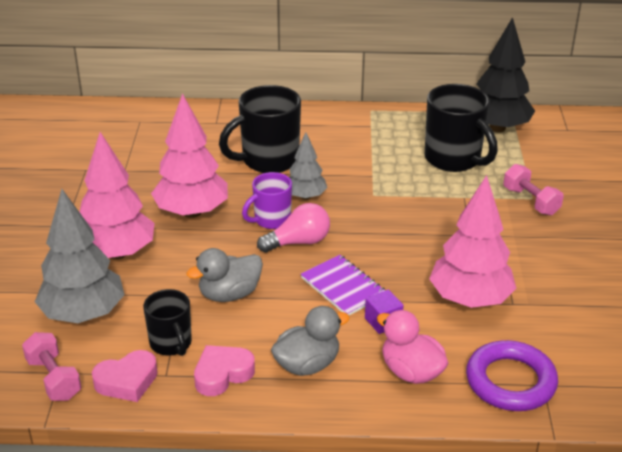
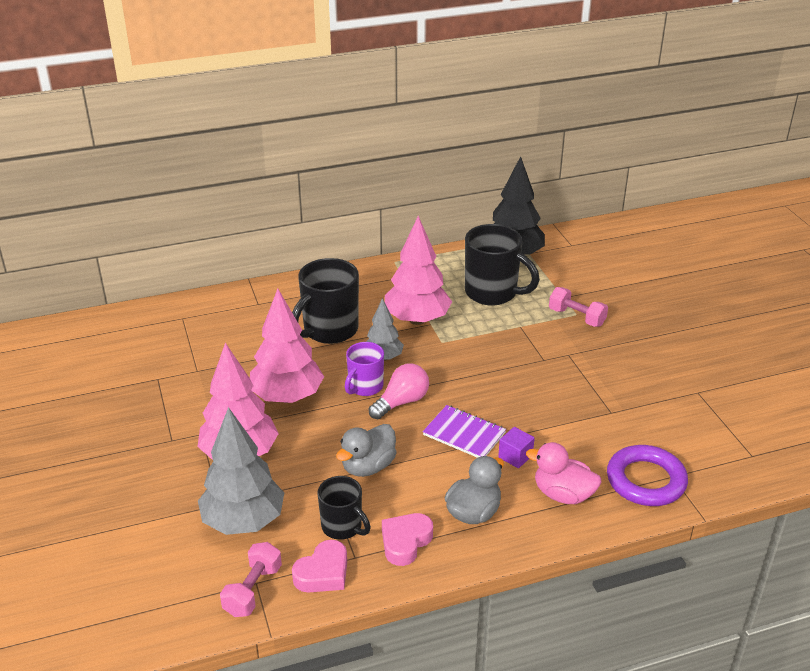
camera: 20 degrees left, 0 degrees up
pink dumbbell [22,332,81,401] -> pink dumbbell turned 75 degrees clockwise [220,542,282,617]
pink tree [429,175,516,308] -> pink tree moved to [385,216,452,325]

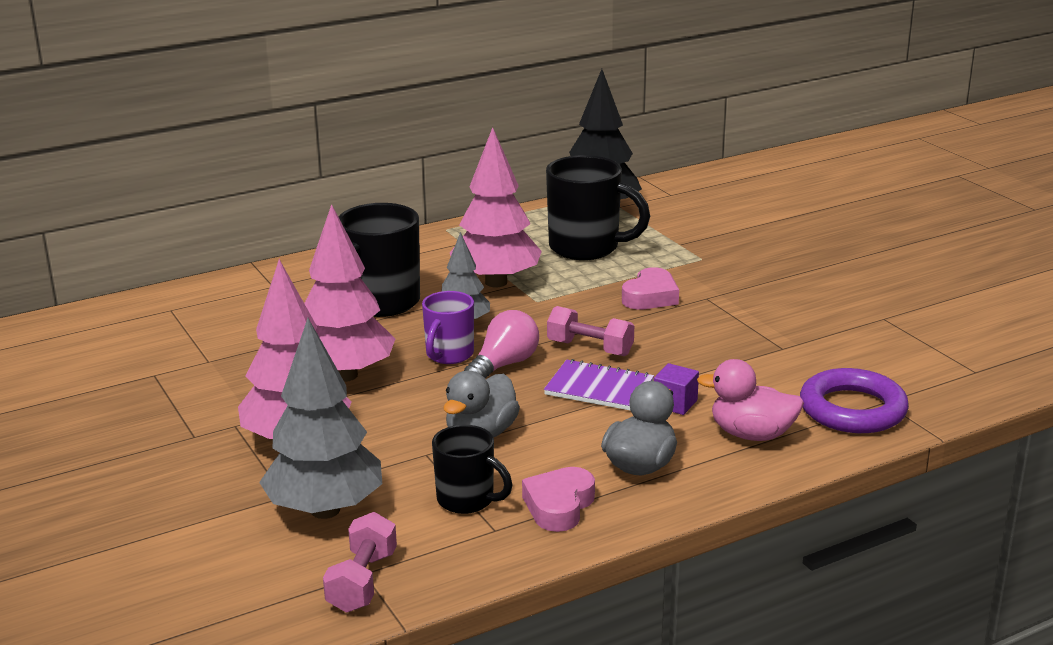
camera: 10 degrees left, 10 degrees down
pink heart [292,540,347,593] -> pink heart moved to [622,267,679,310]
pink dumbbell [549,287,608,327] -> pink dumbbell moved to [547,306,634,356]

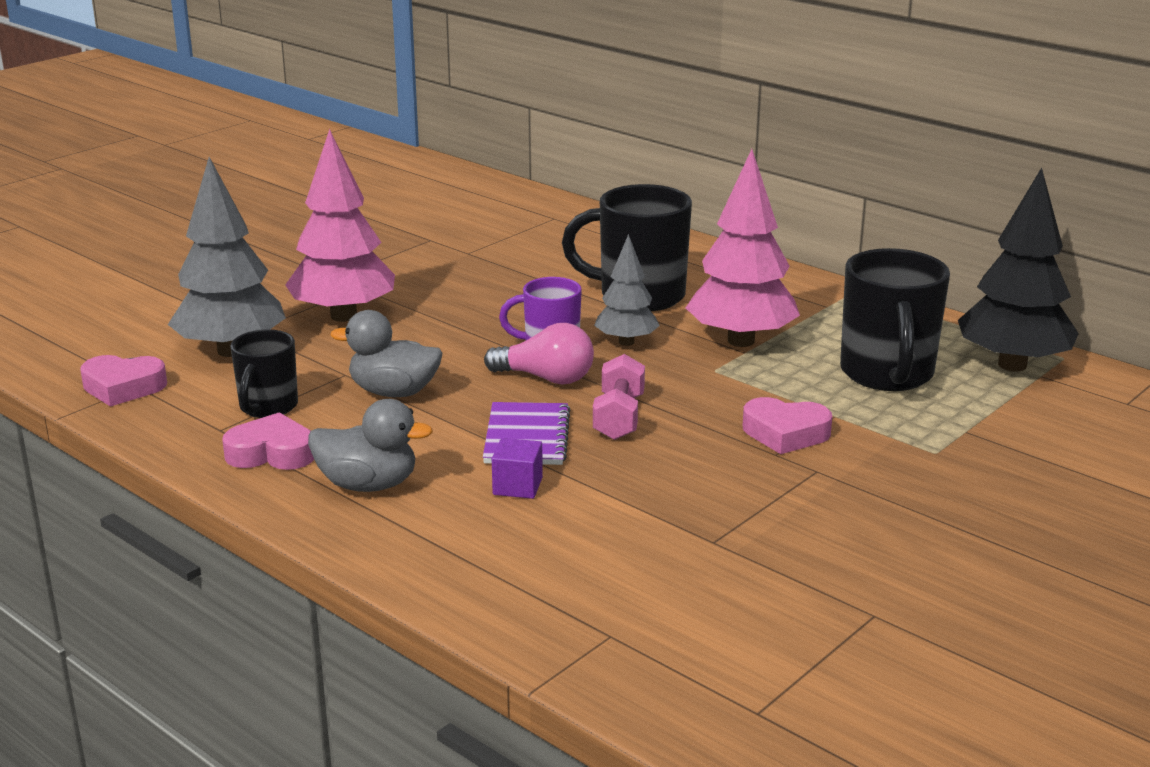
camera: 70 degrees right, 0 degrees up
pink tree [304,204,395,382] -> none
pink dumbbell [323,512,397,613] -> pink heart [80,355,167,407]
pink duck [697,359,804,441] -> none
purple ring [800,368,909,433] -> none

